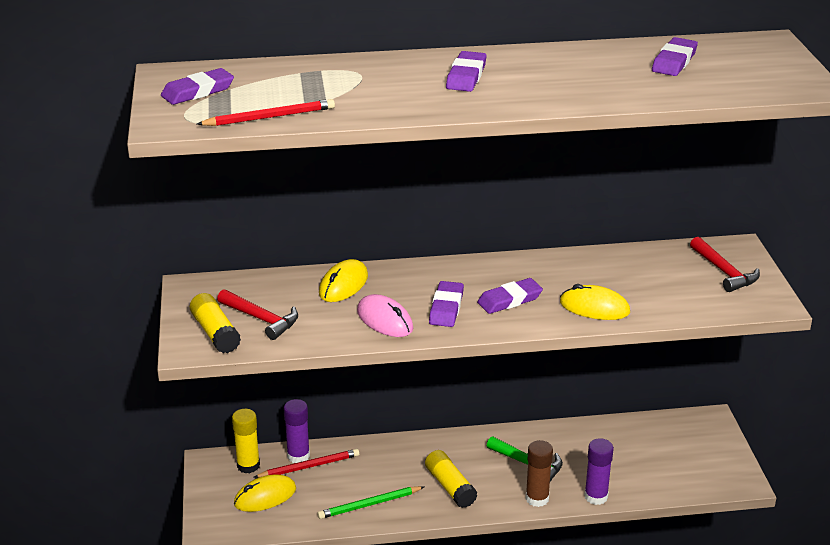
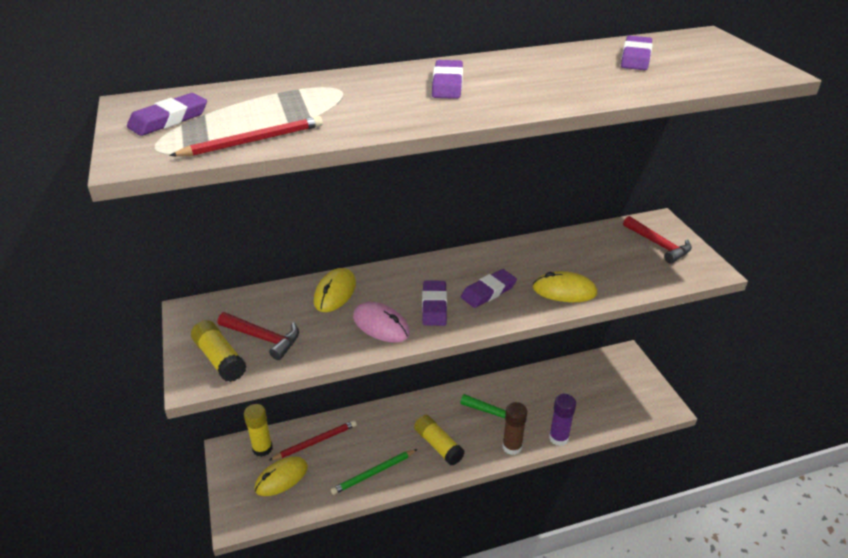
camera: 10 degrees left, 5 degrees up
purple glue stick [284,399,310,463] -> none

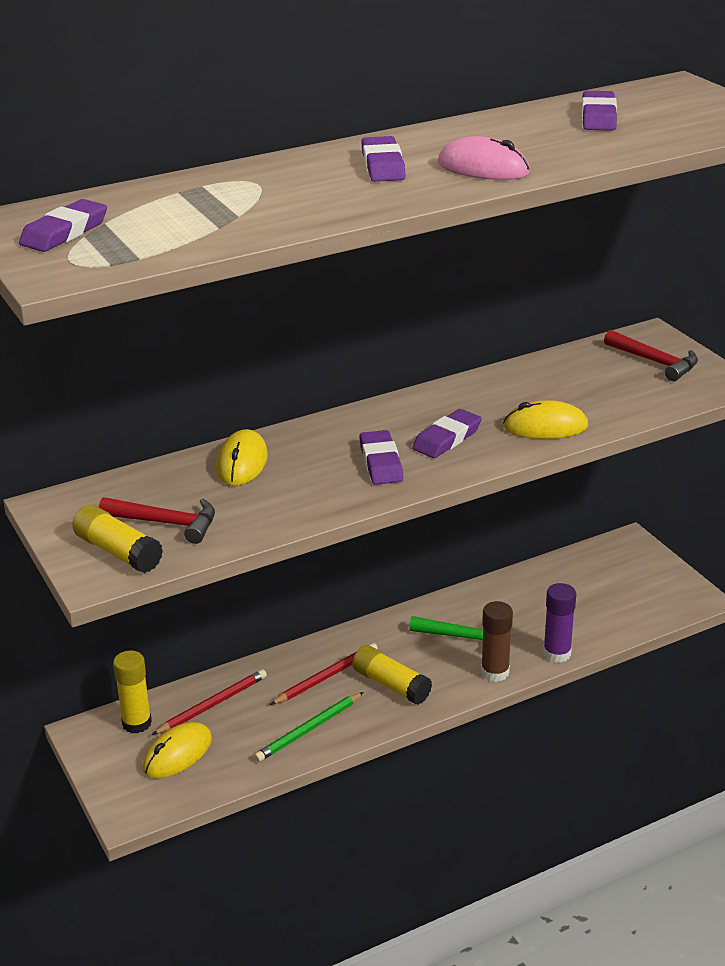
camera: 10 degrees left, 5 degrees down
red pencil [169,116,323,157] -> red pencil moved to [270,643,378,705]
pink mouse [353,302,410,343] -> pink mouse moved to [438,136,530,180]

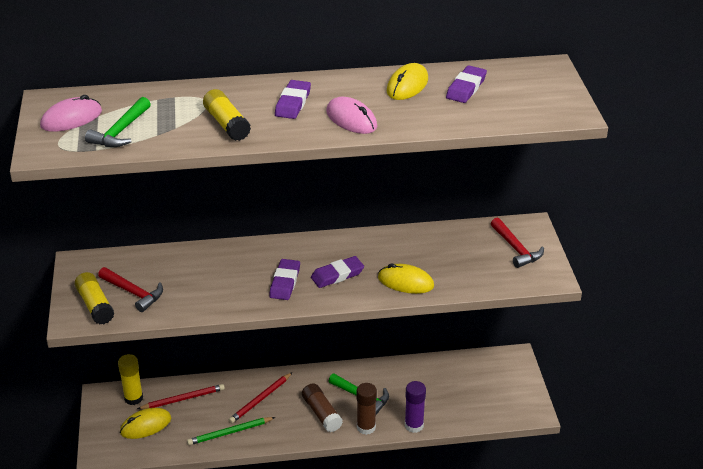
camera: 20 degrees right, 5 degrees up
purple eraser [19,199,107,252] -> pink mouse [40,95,102,132]
yellow mouse [216,429,268,486] -> yellow mouse moved to [387,63,428,100]
red pencil [270,643,378,705] -> red pencil turned 150 degrees clockwise [229,372,292,423]
yellow glue stick [352,645,432,705] -> yellow glue stick moved to [203,89,251,141]
none -> green hammer [85,97,151,147]
none -> brown glue stick [302,383,343,432]

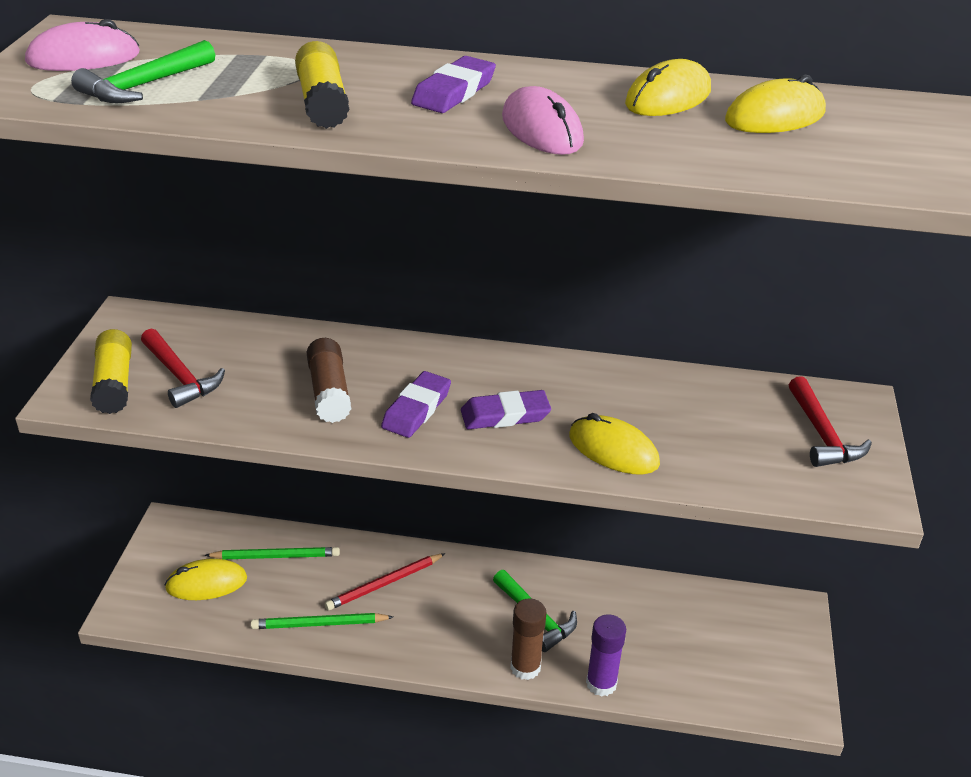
camera: 15 degrees right, 0 degrees up
yellow glue stick [118,354,143,405] -> none
red pencil [137,384,225,409] -> green pencil [204,547,340,559]
brown glue stick [302,383,343,432] -> brown glue stick moved to [307,338,351,423]
purple eraser [446,65,487,103] -> yellow mouse [725,74,826,133]

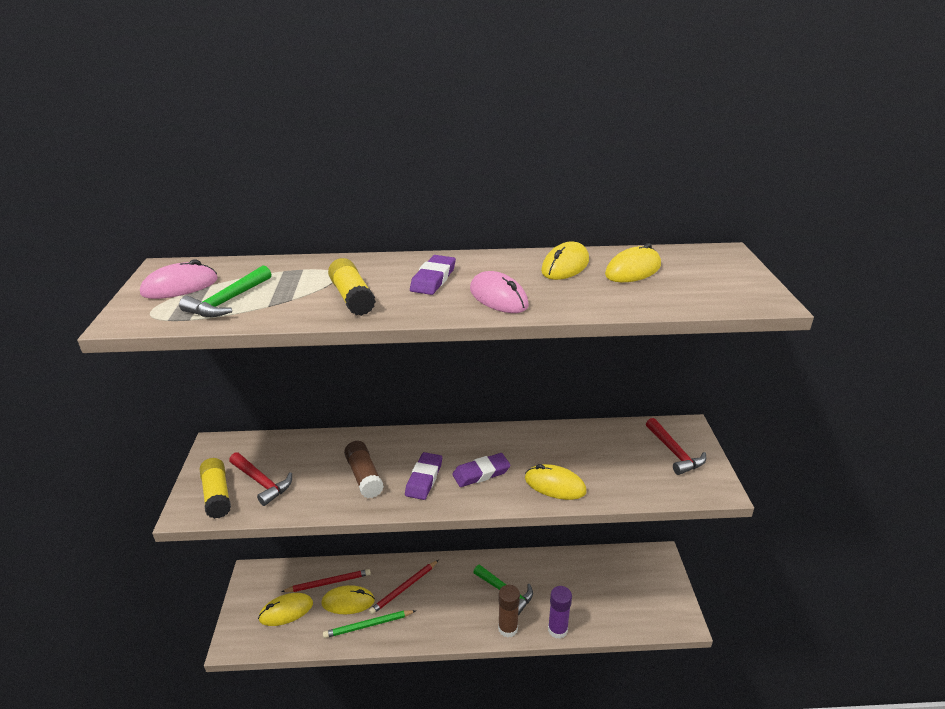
camera: 10 degrees left, 5 degrees down
green pencil [204,547,340,559] -> red pencil [281,569,371,592]
none -> yellow mouse [321,585,375,614]

